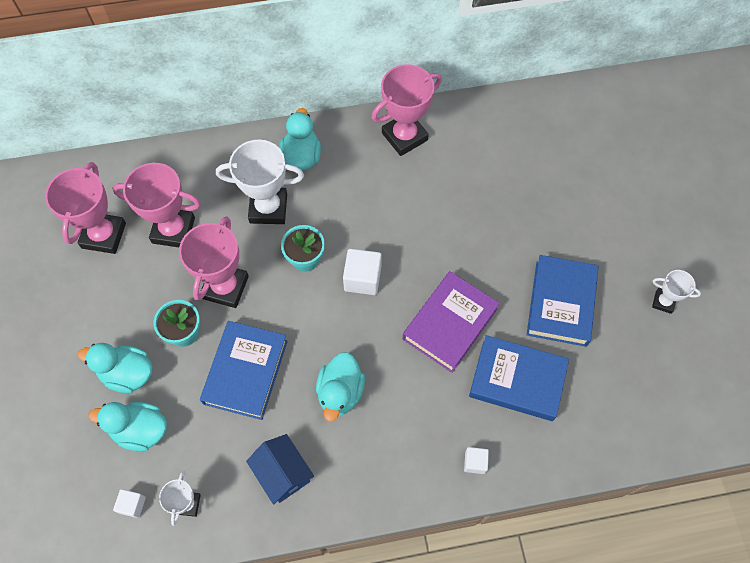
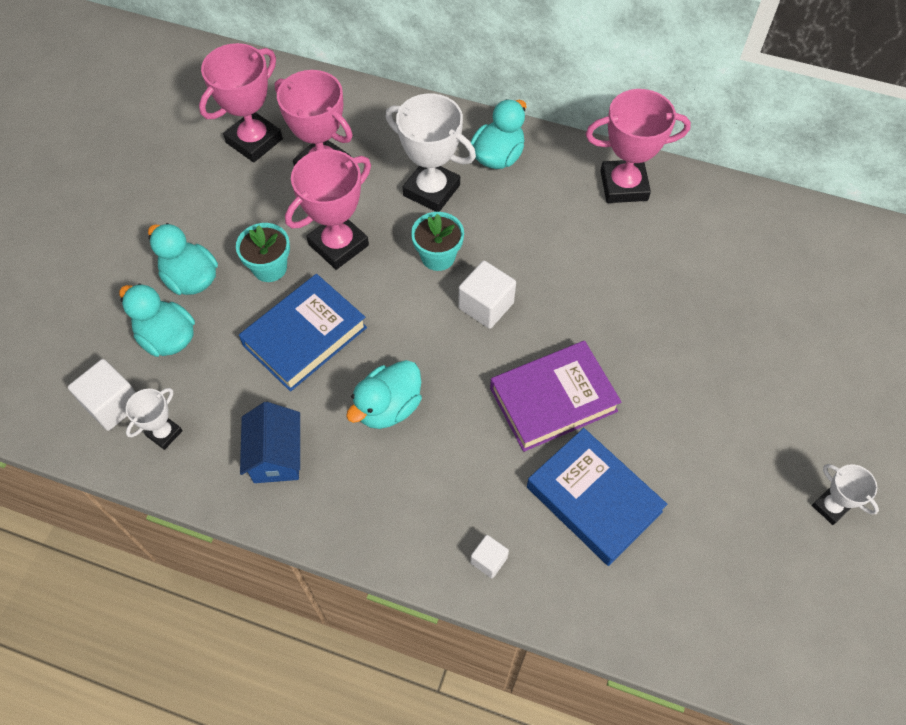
camera: 30 degrees right, 5 degrees down
white cube [113,489,146,518] -> white cube [68,359,136,431], size x1.73
blue book [527,255,598,347] -> none

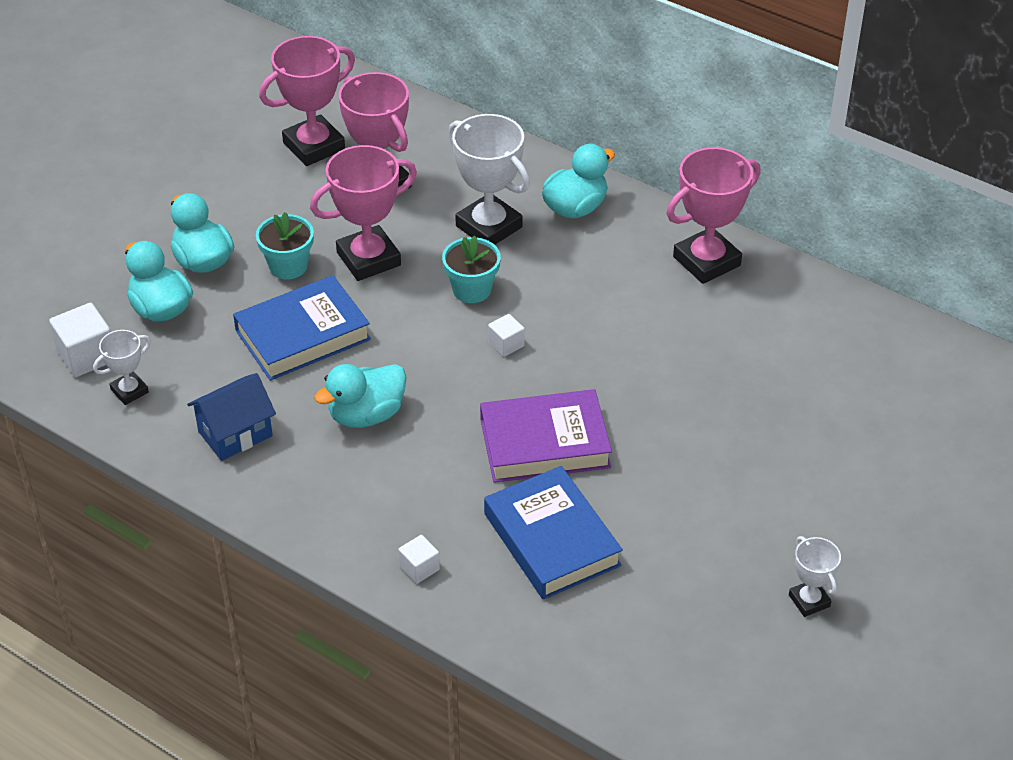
camera: 15 degrees right, 15 degrees down
blue house [240,402,300,483] -> blue house turned 45 degrees clockwise [187,373,276,461]
white cube [459,261,516,329] -> white cube [488,314,525,357], size x0.58
pink trophy [586,89,691,203] -> pink trophy turned 45 degrees counterclockwise [667,147,761,284]

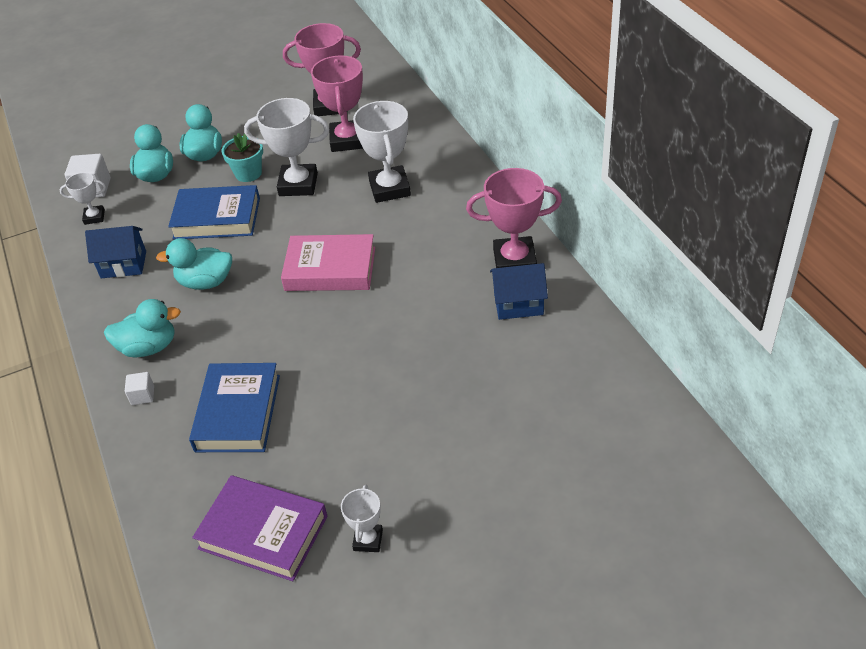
camera: 35 degrees right, 0 degrees up
pink trophy [310,145,417,281] -> white trophy [244,98,329,196]
turquoise flower pot [442,236,501,303] -> none
purple book [480,389,612,483] -> purple book moved to [192,475,327,581]
white cube [488,314,525,357] -> pink book [281,234,375,291]
turquoise duck [542,144,615,218] -> turquoise duck moved to [104,299,181,357]
none -> blue house [490,263,548,320]

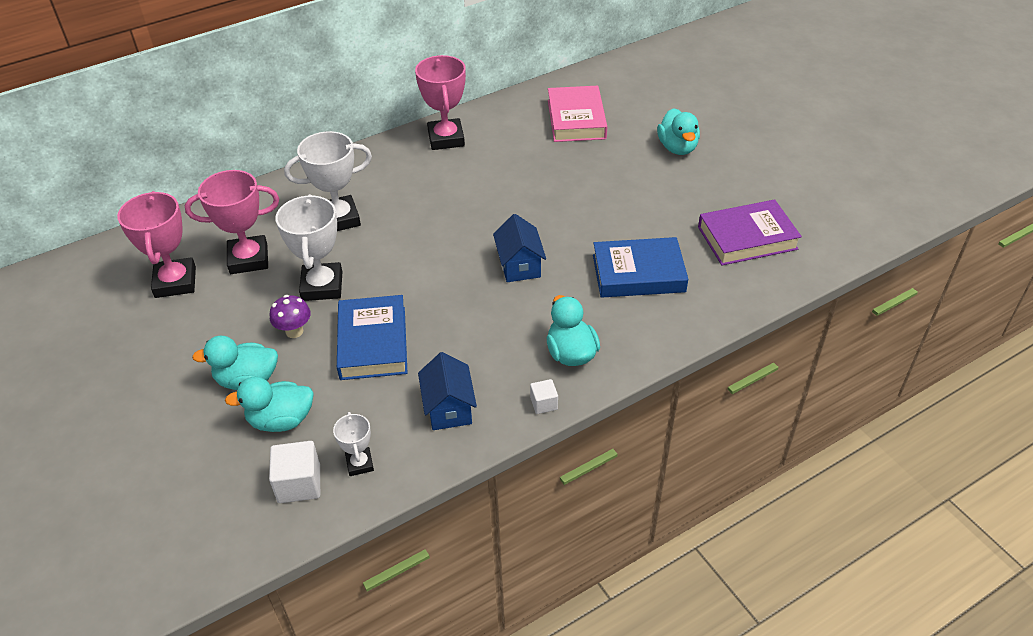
camera: 100 degrees left, 0 degrees up
white cube [125,372,154,405] -> white cube moved to [530,379,558,414]
turquoise duck [156,238,232,290] -> turquoise duck moved to [657,108,700,155]
purple book [192,475,327,581] -> purple book turned 60 degrees clockwise [698,199,802,265]
turquoise flower pot [222,133,263,182] -> purple mushroom [270,295,311,338]
pink book [281,234,375,291] -> pink book moved to [548,86,607,142]
white trophy [341,485,383,552] -> none
blue house [490,263,548,320] -> blue house moved to [493,214,546,282]

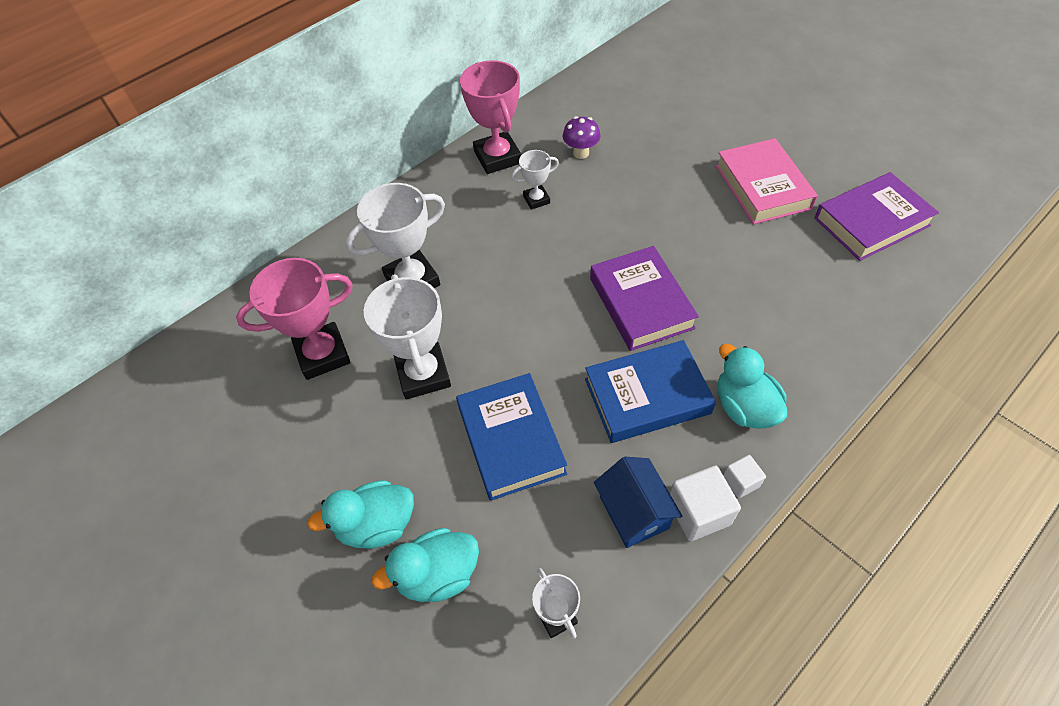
camera: 10 degrees left, 10 degrees up
pink trophy [117,191,196,298] -> none
white cube [269,441,320,503] -> white cube moved to [670,465,741,541]
purple mushroom [270,295,311,338] -> purple mushroom moved to [563,116,600,159]
blue house [493,214,546,282] -> purple book [590,246,699,351]
pink book [548,86,607,142] -> pink book moved to [715,138,818,224]
blue book [593,237,688,297] -> blue book moved to [585,340,716,443]
turquoise duck [657,108,700,155] -> none
none -> white trophy [512,150,559,210]

